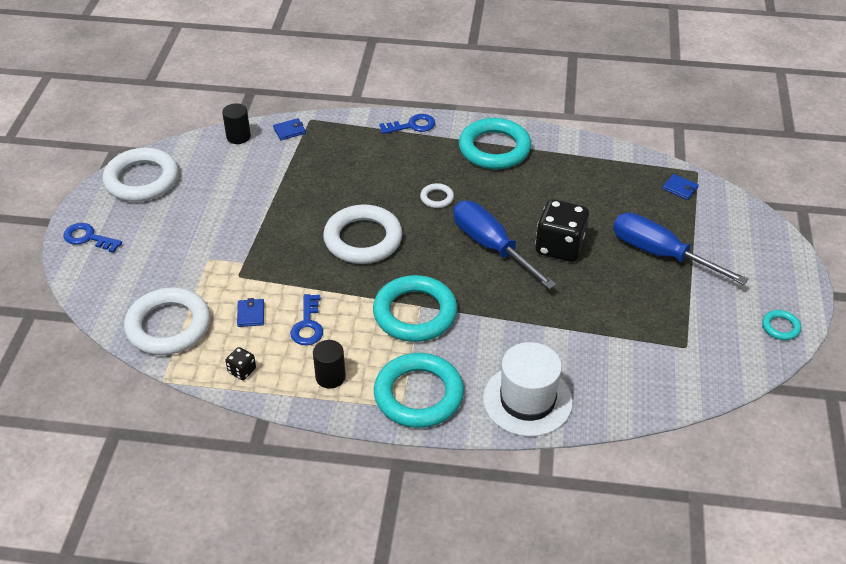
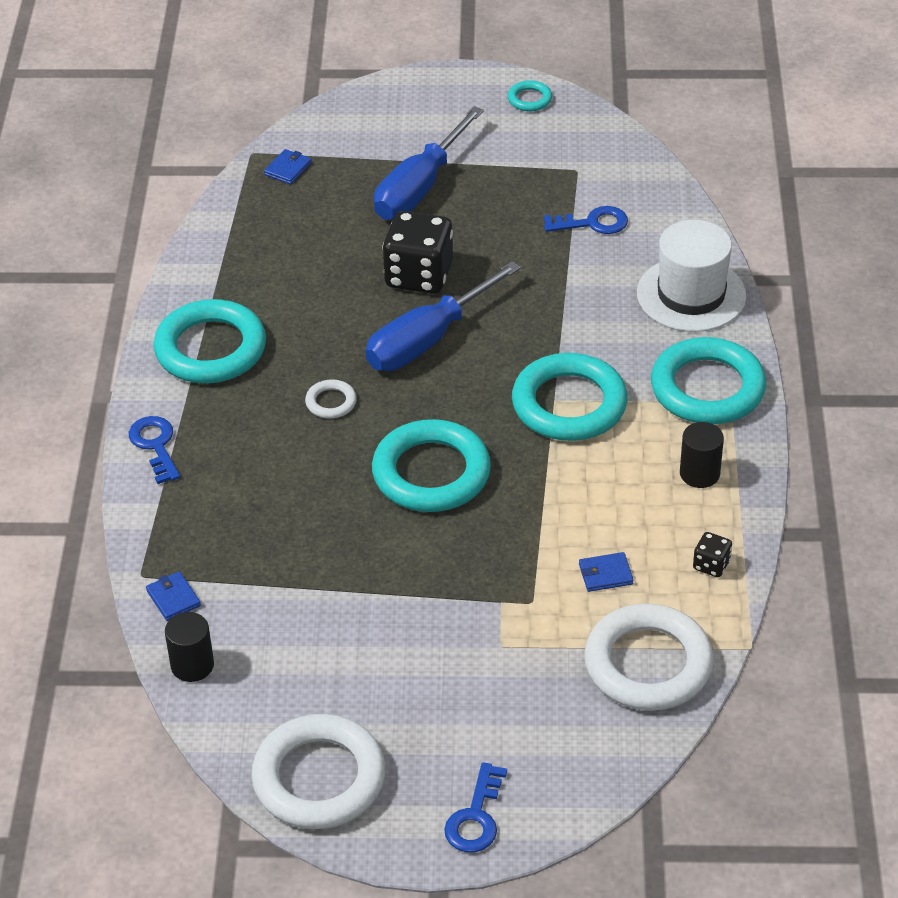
camera: 95 degrees left, 0 degrees up
blue key [290,294,323,345] -> blue key moved to [544,206,628,234]
white ring [323,204,403,264] -> turquoise ring [372,419,491,512]

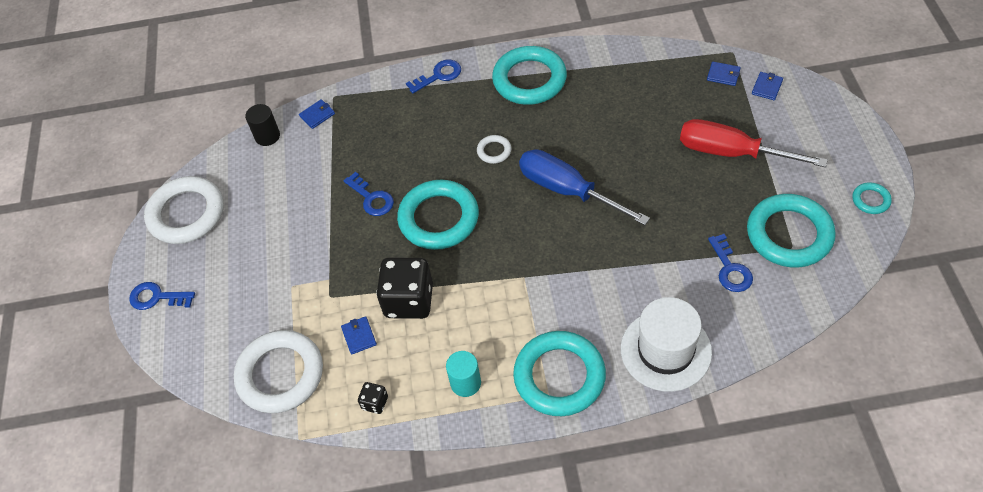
camera: 85 degrees right, 10 degrees up
blue screwdriver [374,106,484,220] -> red screwdriver [680,119,828,167]
black dice [382,211,453,294] -> black dice moved to [376,258,433,319]
turquoise ring [512,353,628,441] -> turquoise ring moved to [747,194,836,267]
black cylinder [680,422,724,488] -> turquoise cylinder [446,351,481,397]
none -> blue key [344,172,394,216]
none -> blue wallet [752,72,783,100]

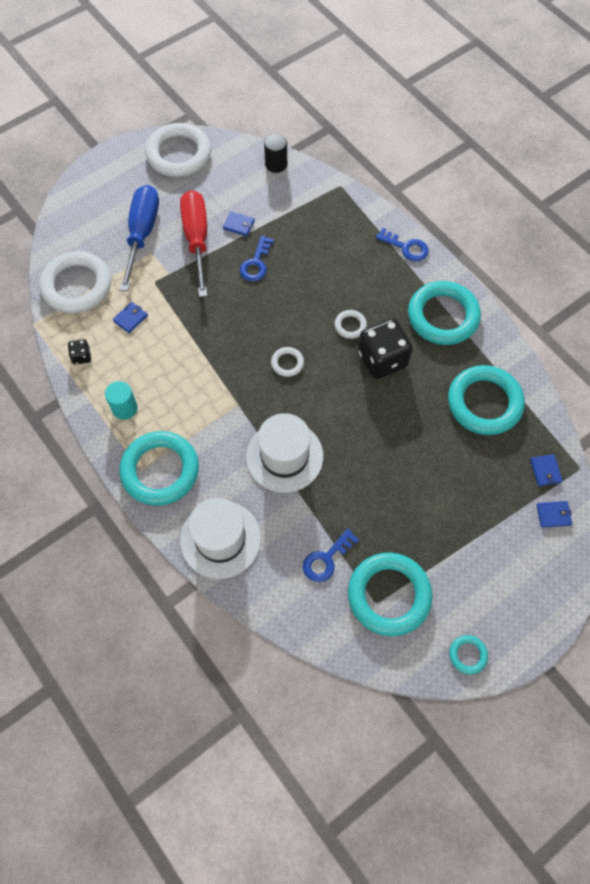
camera: 55 degrees right, 10 degrees up
blue key [129,282,195,310] -> none
blue wallet [299,99,335,129] -> blue wallet moved to [223,211,255,236]
black dice [376,258,433,319] -> black dice moved to [358,318,413,379]
turquoise ring [397,180,479,250] -> turquoise ring moved to [448,365,525,435]
blue screwdriver [519,149,650,225] -> blue screwdriver moved to [120,185,159,291]
red screwdriver [680,119,828,167] -> red screwdriver moved to [180,190,207,297]
none -> white hat [246,413,323,493]
none -> white ring [271,347,304,377]

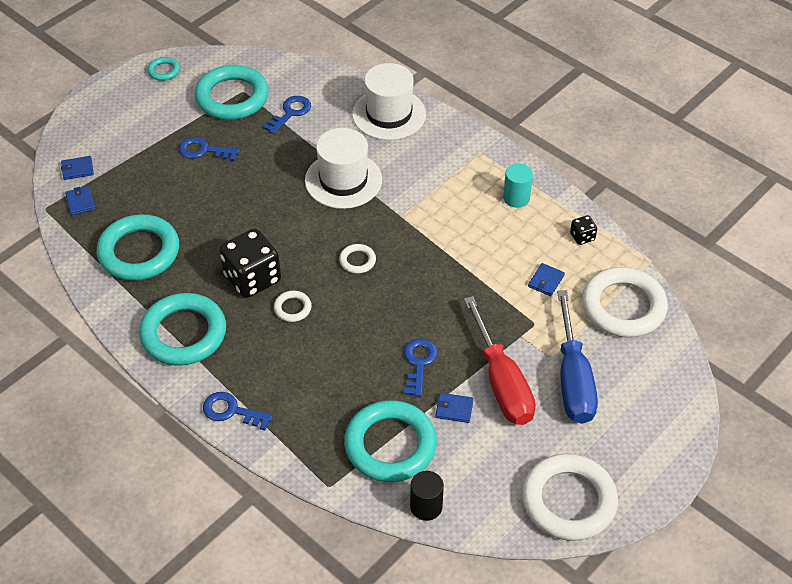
camera: 170 degrees right, 15 degrees down
turquoise ring [119,431,199,506] -> turquoise ring moved to [344,400,437,482]
none -> blue key [179,137,239,161]

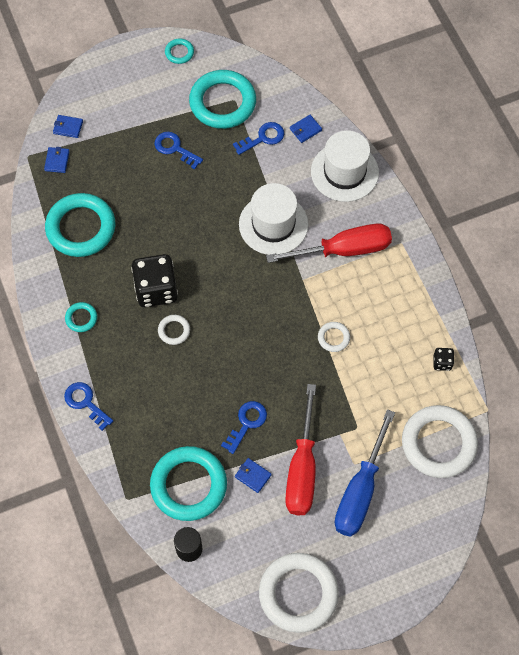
camera: 25 degrees right, 15 degrees up
turquoise ring [139,293,226,365] -> turquoise ring [65,302,97,332], size x0.45
white ring [339,244,376,274] -> white ring moved to [318,322,350,352]
turquoise cylinder [503,164,533,208] -> none
blue wallet [528,263,565,296] -> blue wallet moved to [290,115,322,143]
none -> red screwdriver [266,223,392,263]

